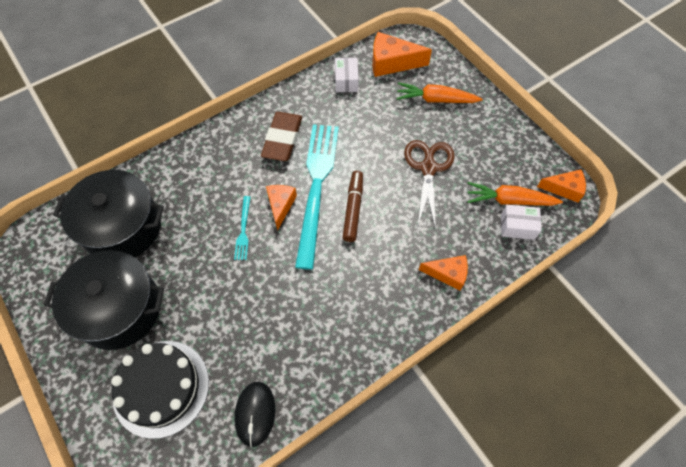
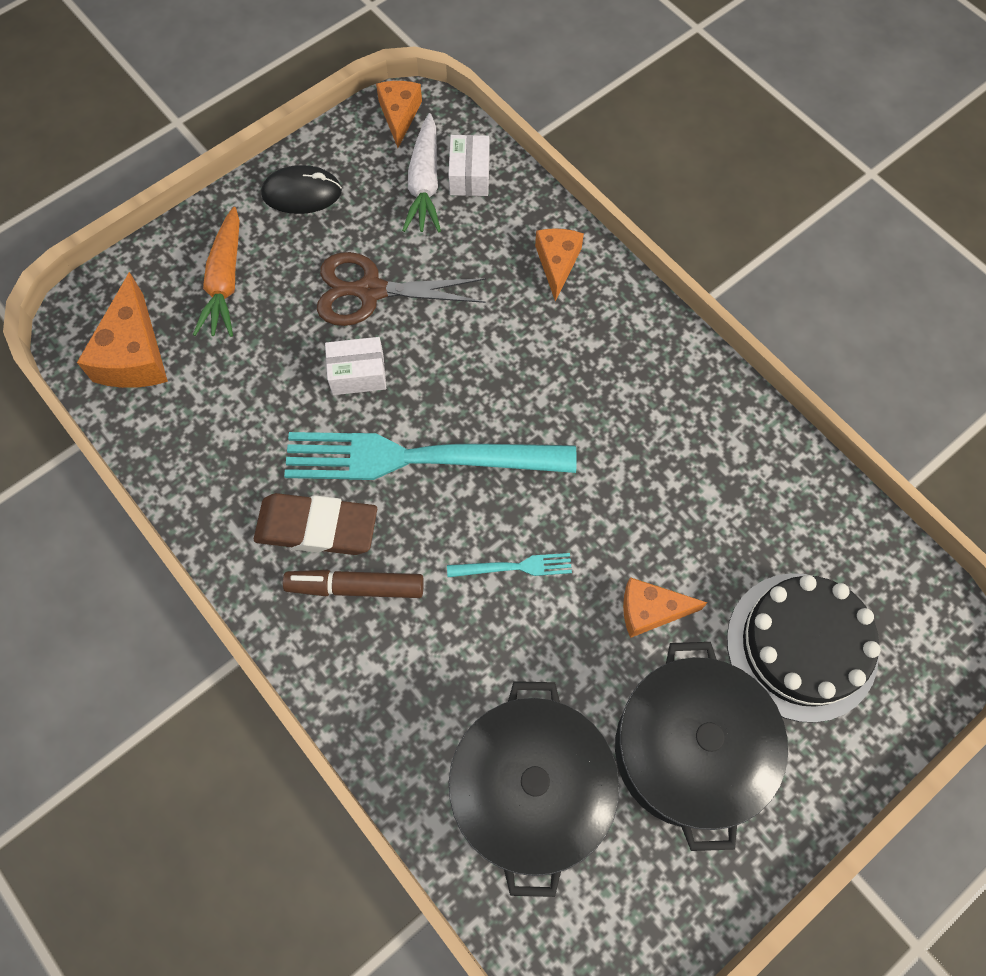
camera: 95 degrees left, 5 degrees up
black mouse [234,381,275,447] -> black mouse moved to [261,165,342,214]
orange cheese [266,185,297,231] -> orange cheese moved to [623,577,708,638]
white box [335,58,359,92] -> white box moved to [325,337,386,395]
brown marker [342,171,363,242] -> brown marker moved to [283,570,424,598]
orange carrot [467,182,563,206] -> white carrot [402,113,441,232]

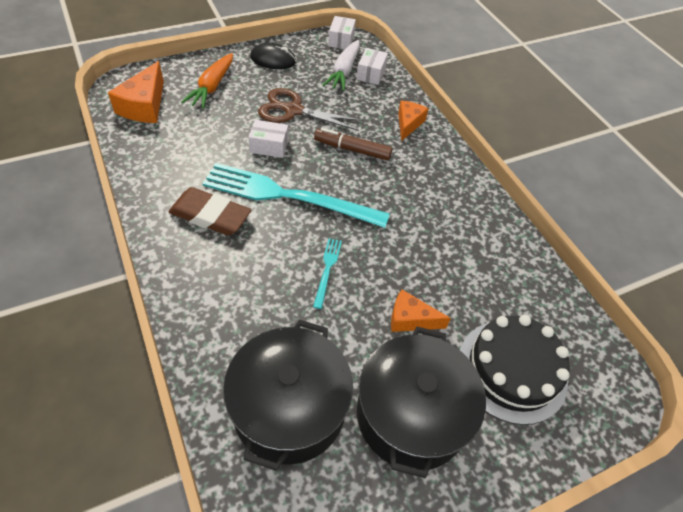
camera: 10 degrees right, 15 degrees down
brown marker [283,570,424,598] -> brown marker moved to [314,128,392,160]
orange cheese [376,81,422,148] -> white box [328,16,356,49]
turquoise fork [447,553,572,577] -> turquoise fork turned 90 degrees counterclockwise [313,238,342,309]

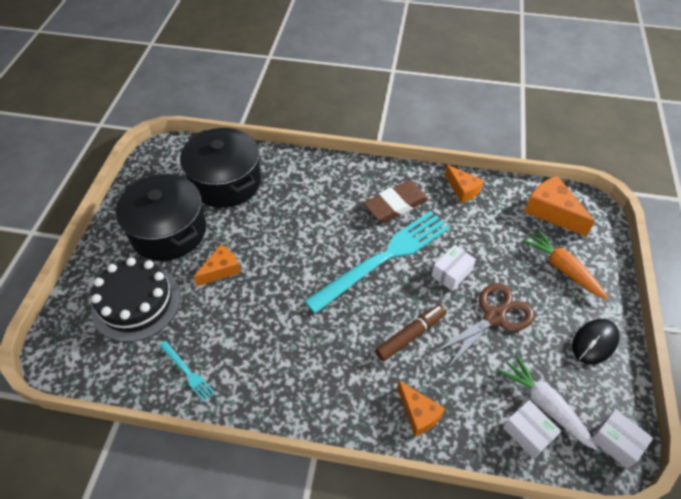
camera: 130 degrees right, 0 degrees up
turquoise fork [313,238,342,309] -> turquoise fork moved to [159,341,215,402]
none -> orange cheese [445,165,484,203]

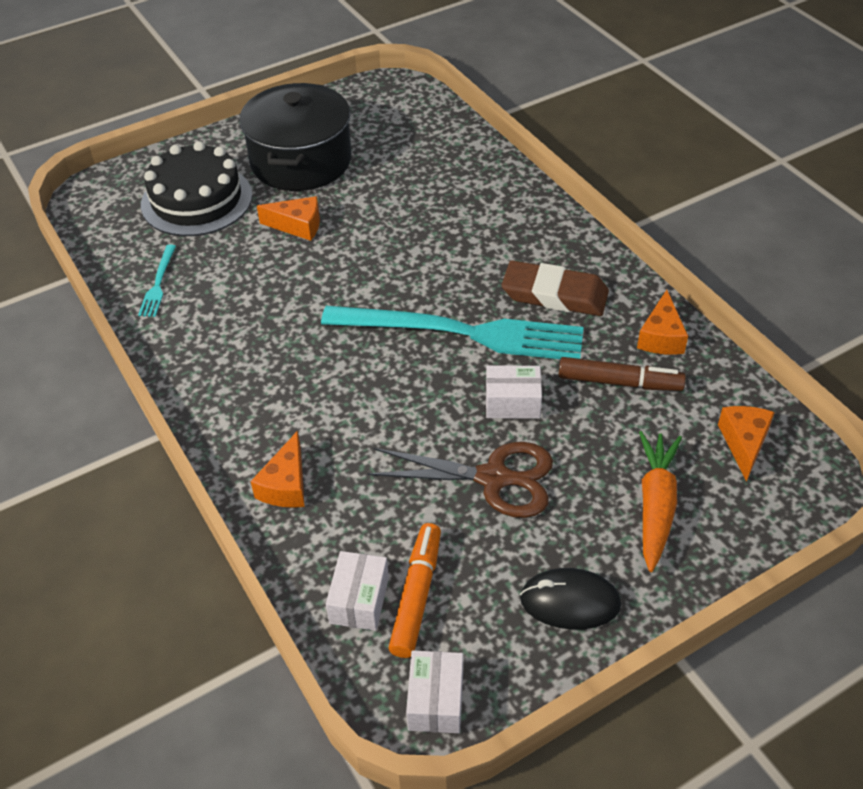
camera: 50 degrees right, 5 degrees down
black pot [180,128,261,208] -> none
brown marker [375,304,446,361] -> brown marker moved to [558,357,686,391]
white carrot [497,354,598,450] -> orange marker [388,523,441,658]
orange cheese [524,176,595,237] -> orange cheese [718,406,775,482], size x0.66

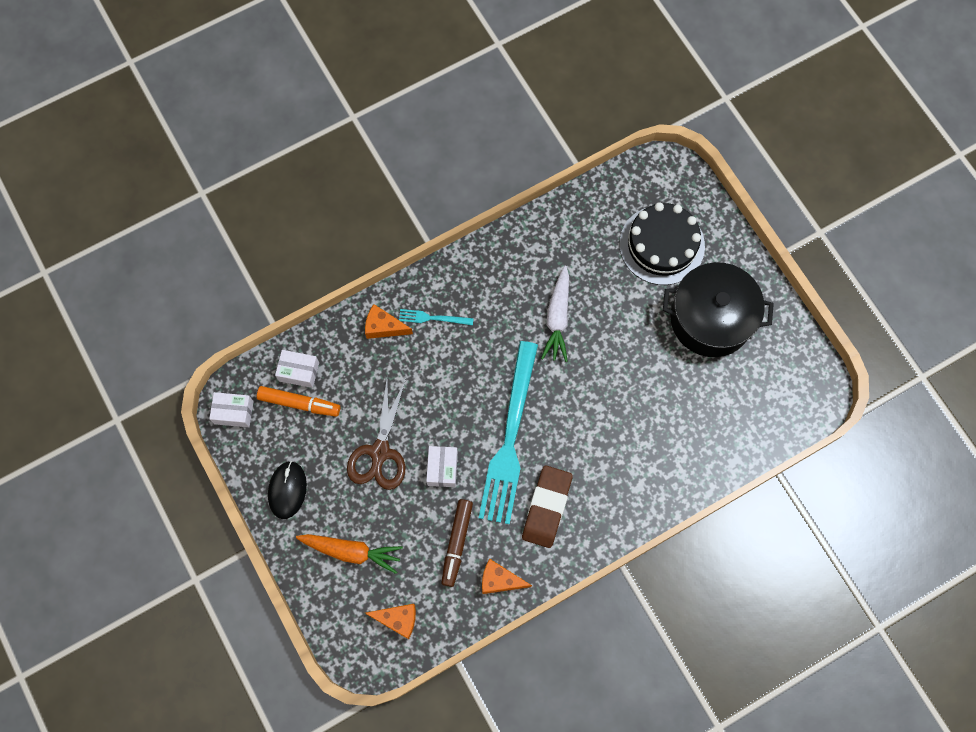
camera: 90 degrees right, 25 degrees up
turquoise fork [138,245,176,317] -> turquoise fork moved to [399,309,474,325]
orange cheese [257,196,320,241] -> none
none -> white carrot [541,265,569,362]

